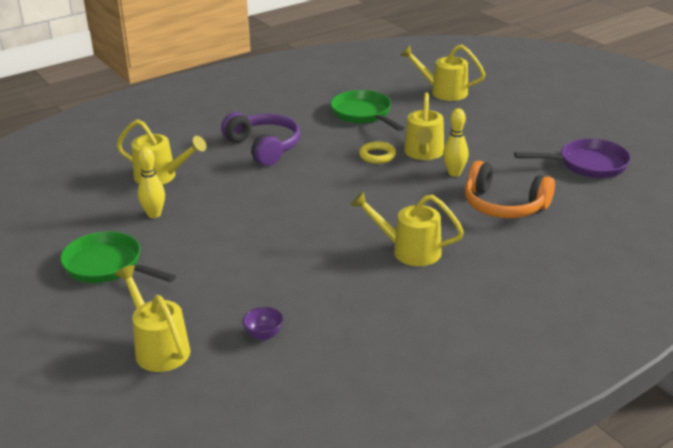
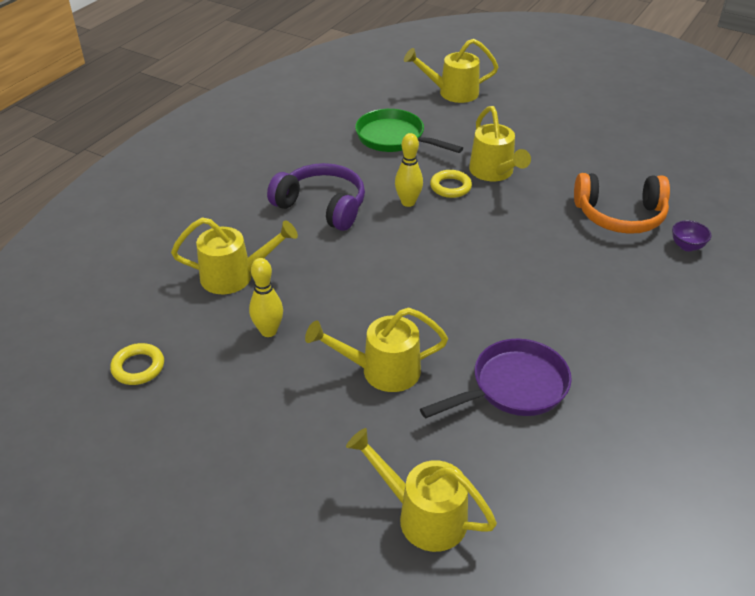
camera: 25 degrees left, 10 degrees up
green pan [60,231,176,283] -> none
purple bowl [242,307,283,340] -> purple bowl moved to [672,220,711,251]
yellow watering can [351,191,464,266] -> yellow watering can moved to [305,308,448,392]
yellow bowling pin [443,108,469,177] -> yellow bowling pin moved to [395,133,423,207]
purple pan [514,139,631,178] -> purple pan moved to [420,339,572,418]
none -> yellow ring [110,343,164,385]

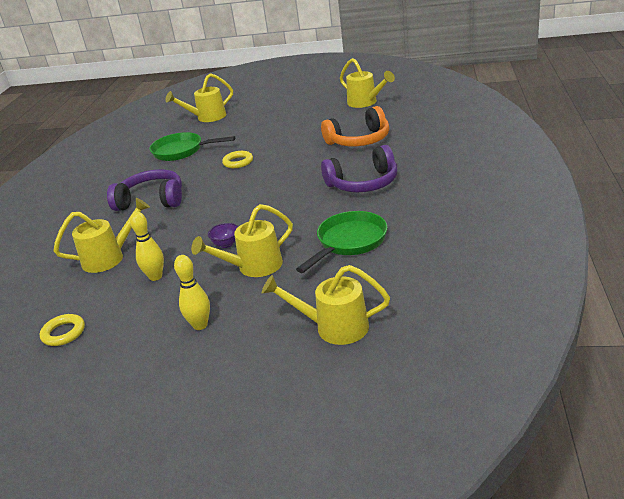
camera: 20 degrees left, 10 degrees down
yellow bowling pin [395,133,423,207] -> yellow bowling pin moved to [174,255,210,330]
purple pan [420,339,572,418] -> green pan [296,211,388,273]
yellow watering can [469,106,531,181] -> yellow watering can moved to [340,58,395,108]
purple bowl [672,220,711,251] -> purple bowl moved to [208,223,238,248]
none -> purple headphones [321,145,397,192]

